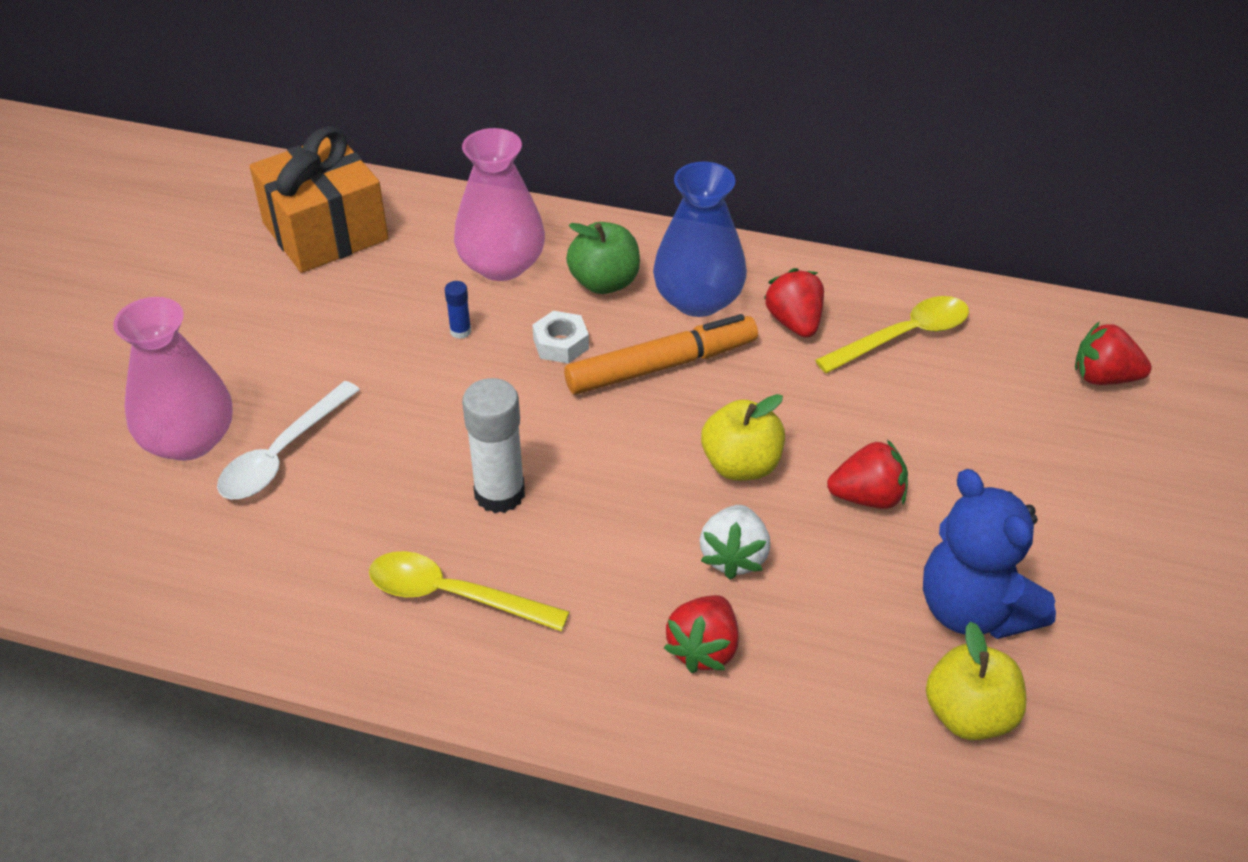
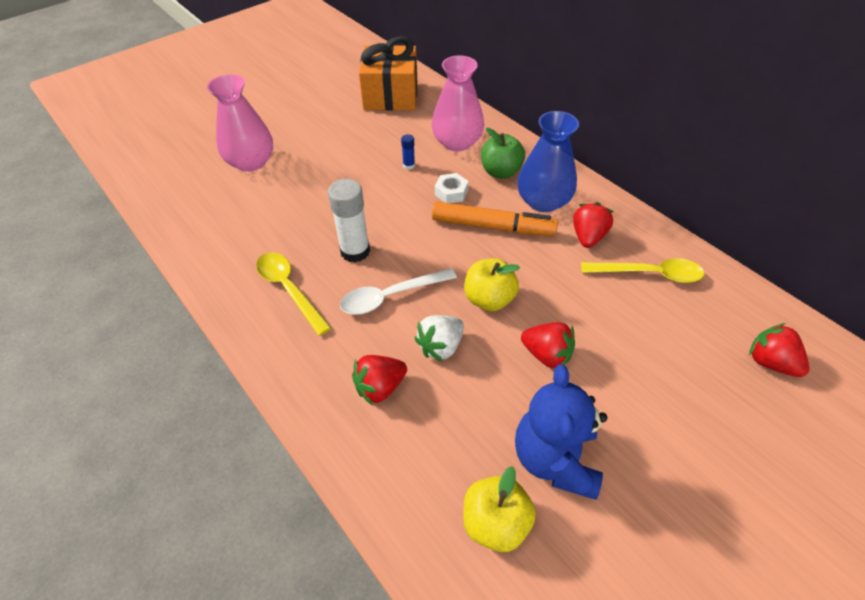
camera: 35 degrees right, 5 degrees up
white spoon [217,381,360,499] -> white spoon moved to [340,268,457,315]

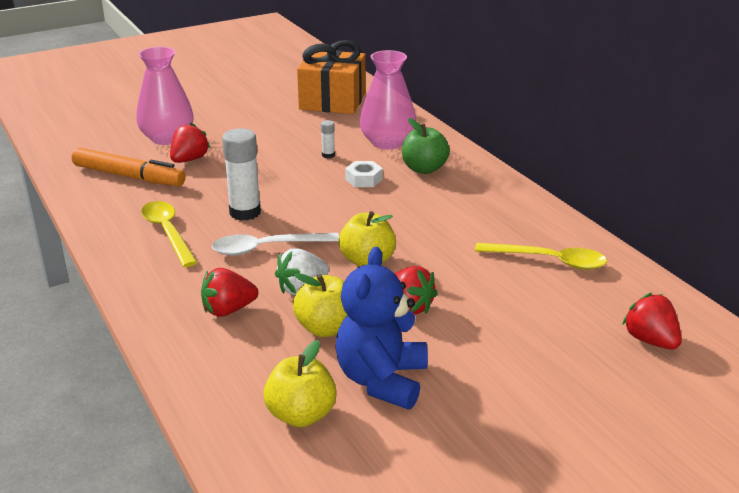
camera: 10 degrees right, 20 degrees down
blue glue stick [401,134,415,170] -> white glue stick [321,120,335,158]
orange marker [432,202,558,236] -> orange marker moved to [72,147,186,186]
blue vase [517,111,579,212] -> none
red strawberry [573,202,614,248] -> red strawberry moved to [170,122,211,163]
none -> yellow apple [293,273,347,337]

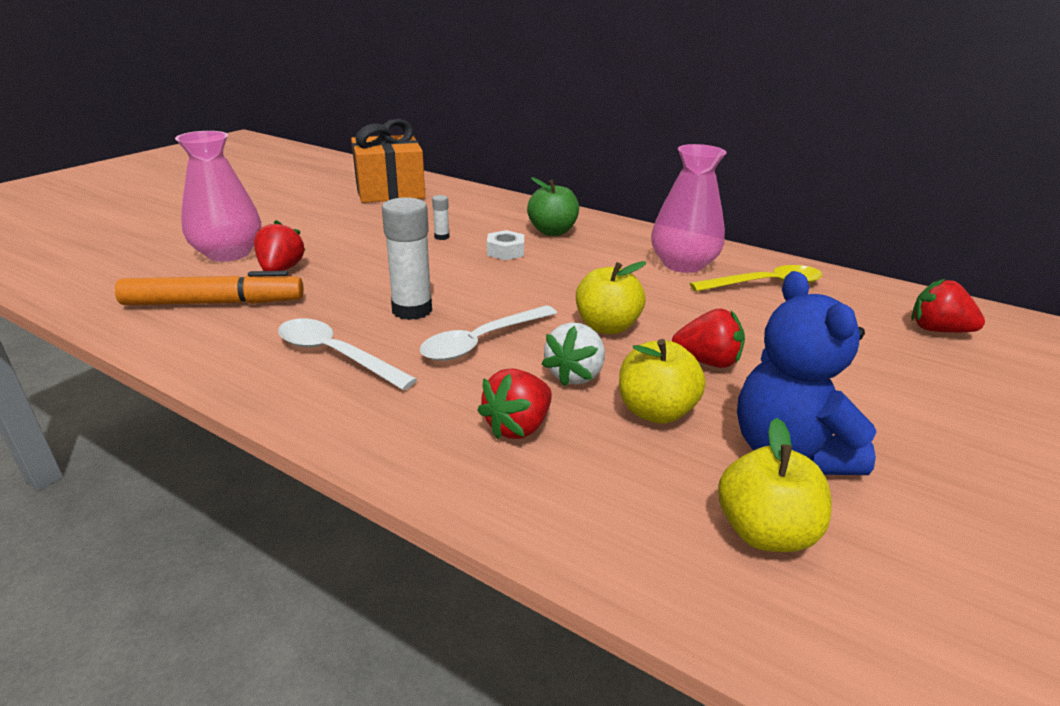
camera: 30 degrees left, 0 degrees up
yellow spoon [141,201,198,267] -> white spoon [278,318,417,390]
pink vase [360,50,416,150] -> pink vase moved to [651,144,727,273]

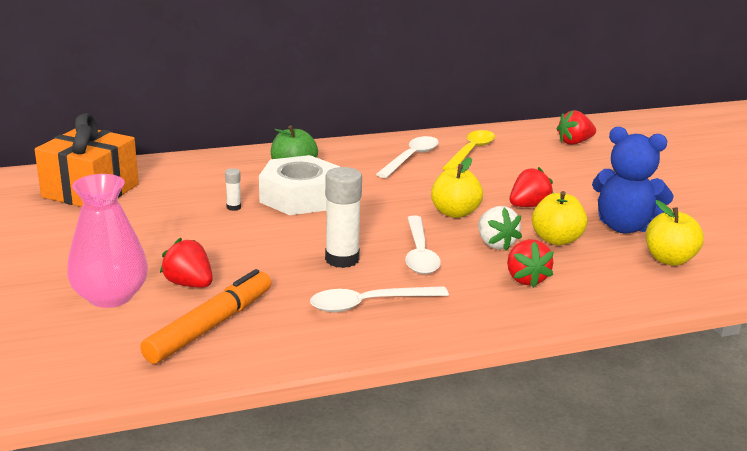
camera: 50 degrees left, 5 degrees down
white nut [487,230,524,260] -> white nut [259,155,340,215], size x2.18
pink vase [651,144,727,273] -> white spoon [376,136,439,178]

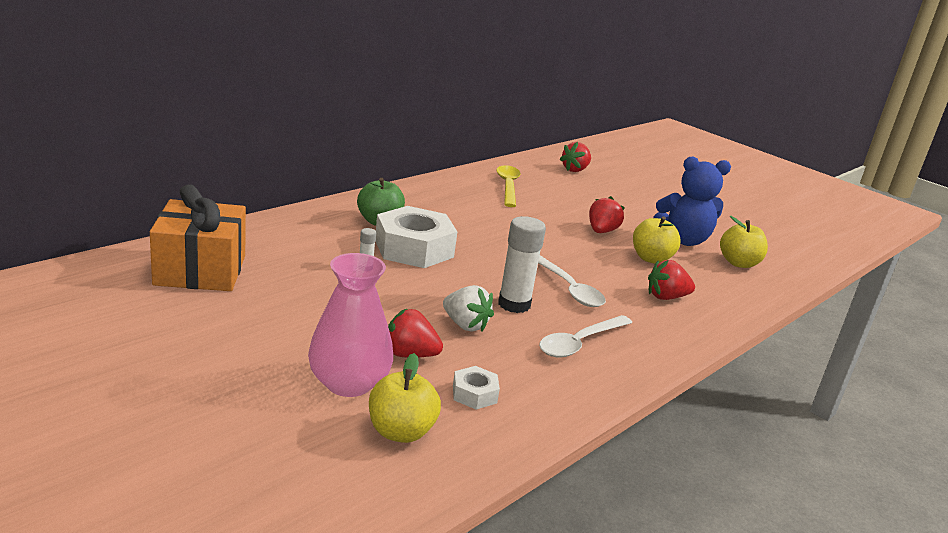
camera: 30 degrees left, 0 degrees up
orange marker [140,269,271,364] -> white nut [453,366,500,410]
white spoon [376,136,439,178] -> none
yellow apple [431,157,483,218] -> yellow apple moved to [369,353,441,443]
white strawberry [478,206,522,251] -> white strawberry moved to [443,285,494,332]
red strawberry [507,239,554,288] -> red strawberry turned 120 degrees clockwise [648,260,695,300]

